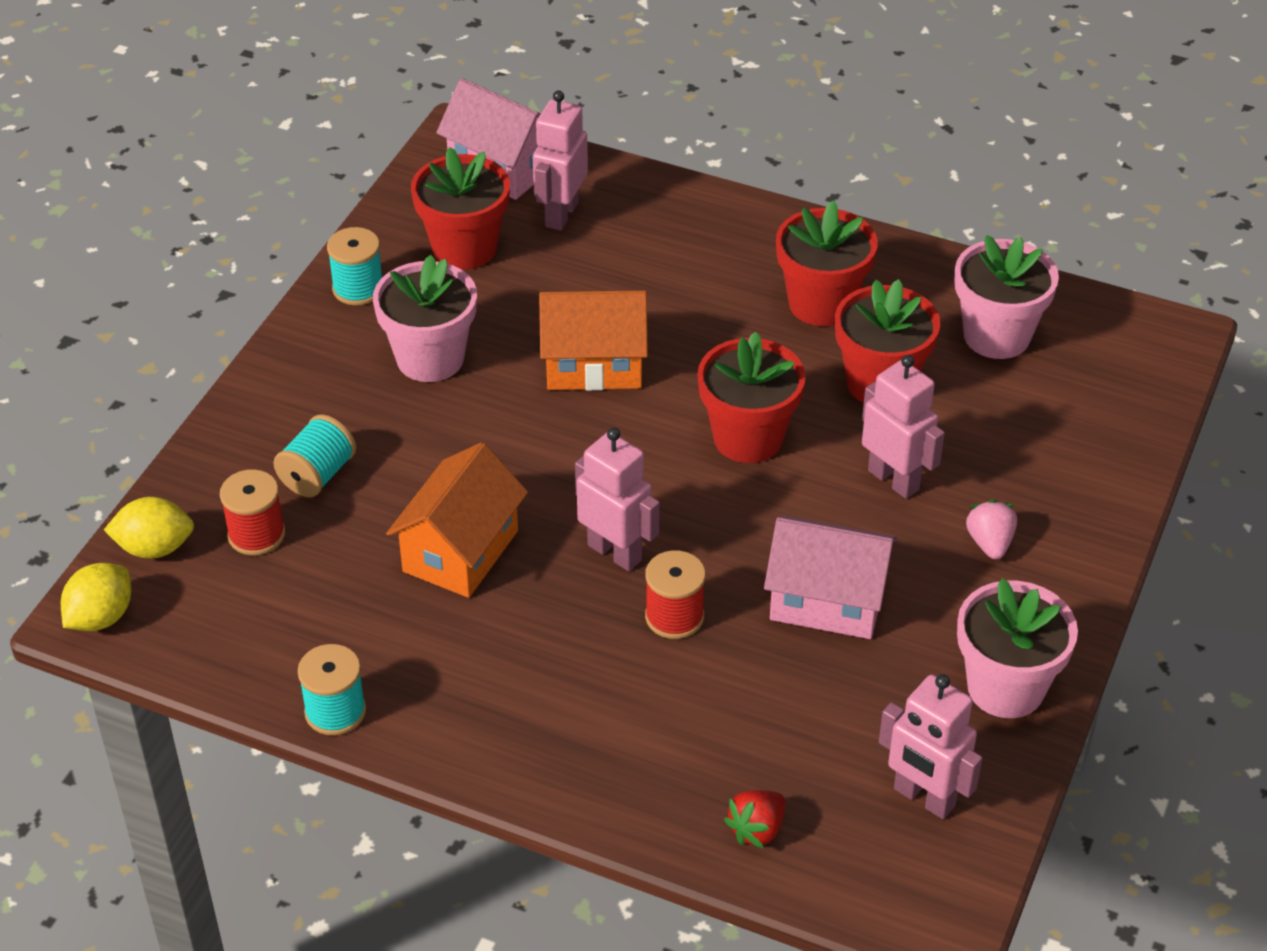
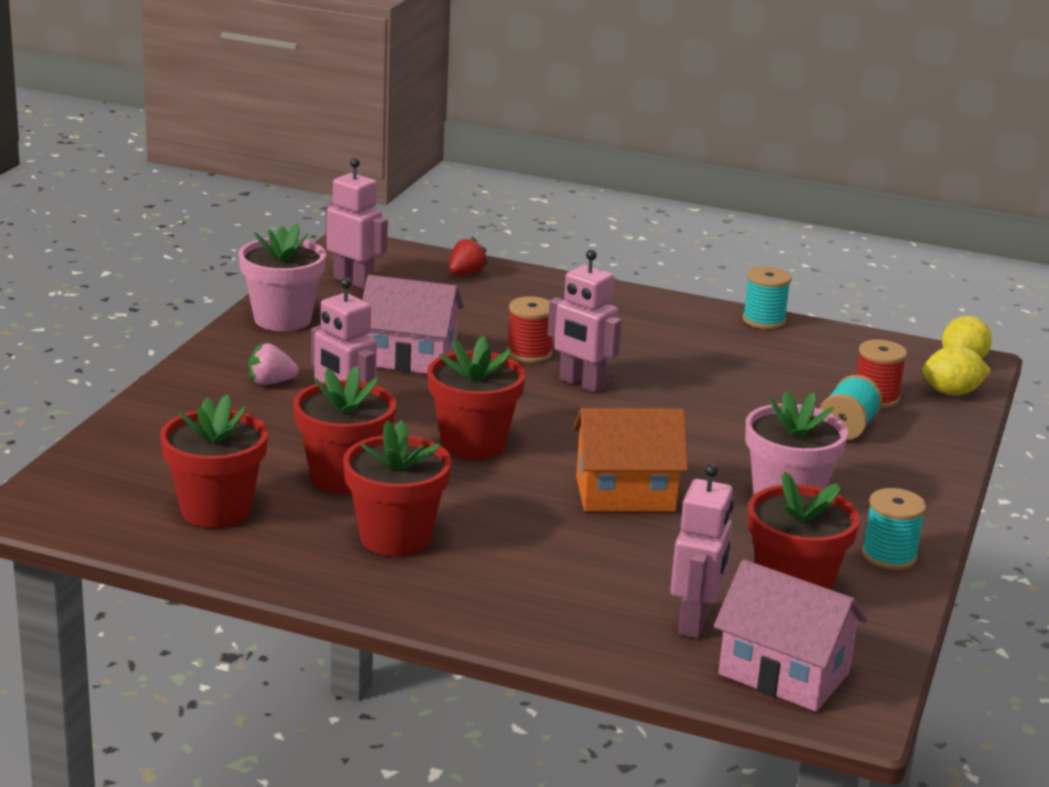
camera: 175 degrees right, 20 degrees down
orange house [386,442,528,598] -> none
pink flower pot [955,235,1059,359] -> red flower pot [160,394,268,528]
pink strawberry [966,499,1017,559] -> pink strawberry turned 90 degrees clockwise [249,343,299,385]

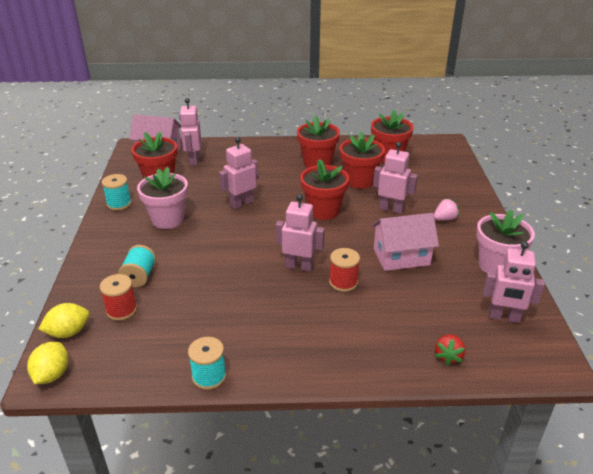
camera: 160 degrees right, 10 degrees up
orange house [573,408,688,512] -> pink robot [219,137,258,209]

